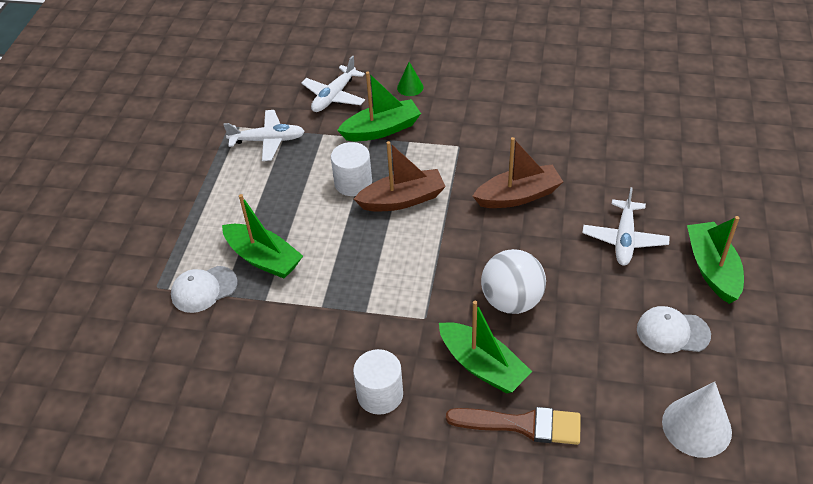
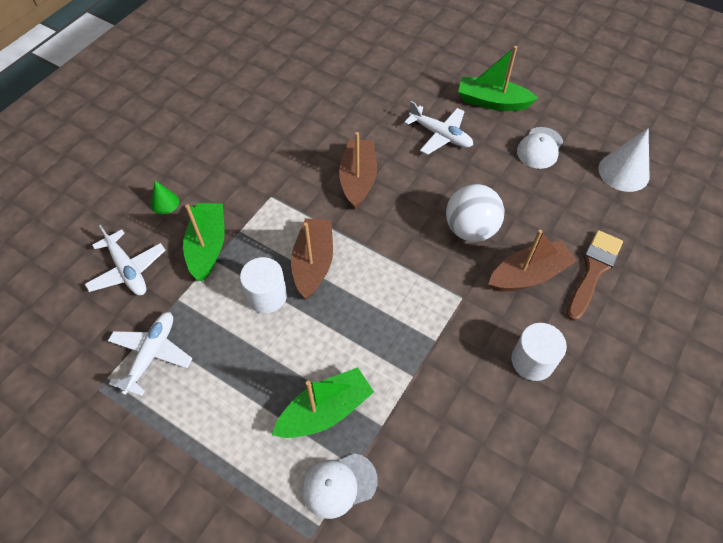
camera: 70 degrees left, 10 degrees up
white cap [171,266,238,313] -> white cap turned 75 degrees clockwise [302,453,378,519]
green boat [439,301,532,394] -> brown boat [489,229,577,292]

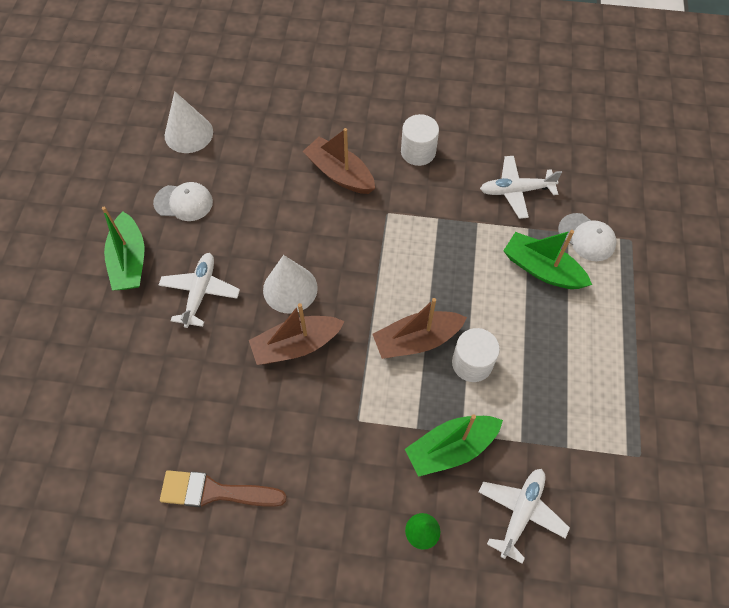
camera: 115 degrees left, 5 degrees up
white plane [108,312,193,396] -> white plane moved to [480,156,562,219]
white ball [446,184,504,242] -> none
brown brush [566,230,623,321] -> brown brush moved to [160,470,287,507]
none -> white cone [263,255,318,314]

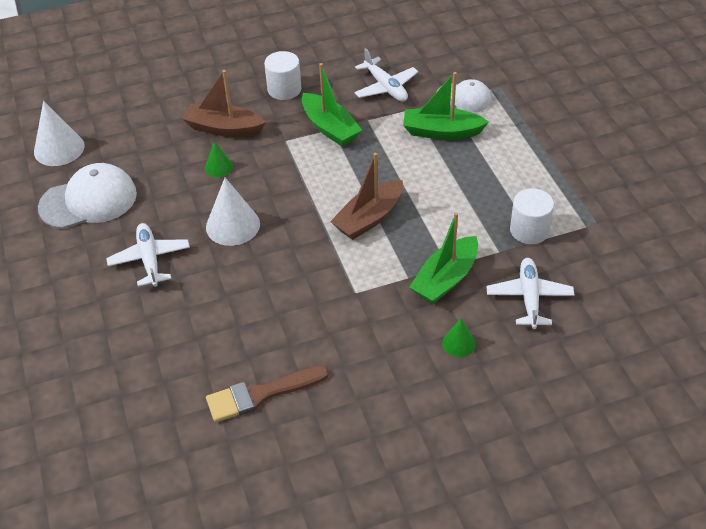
camera: 25 degrees left, 15 degrees down
green boat [102,207,144,290] -> green boat moved to [302,63,362,146]
white cap [153,182,213,221] -> white cap [38,163,137,229], size x1.61
brown boat [249,303,345,365] -> none
white cylinder [452,328,500,382] -> white cylinder moved to [510,188,554,244]
white plane [480,156,562,219] -> white plane turned 90 degrees counterclockwise [354,48,418,101]
none -> green cone [205,142,233,177]

